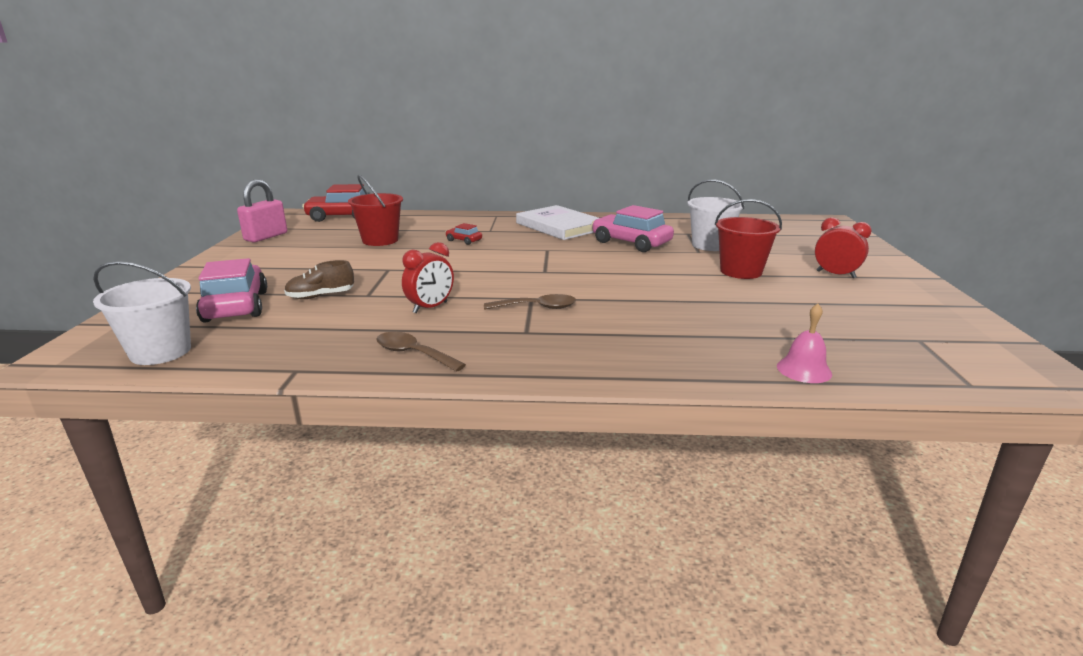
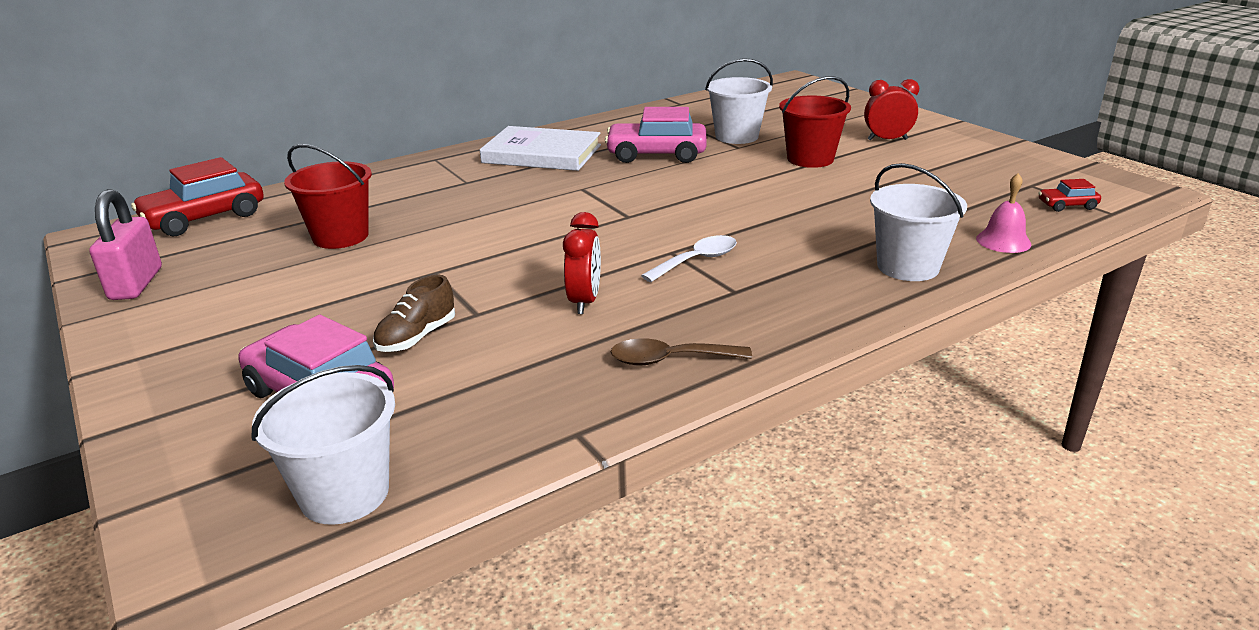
camera: 35 degrees left, 5 degrees up
red car [445,223,482,245] -> red car moved to [1038,179,1101,212]
brown spoon [484,294,576,310] -> white spoon [641,235,737,282]
none -> white bucket [870,163,967,281]

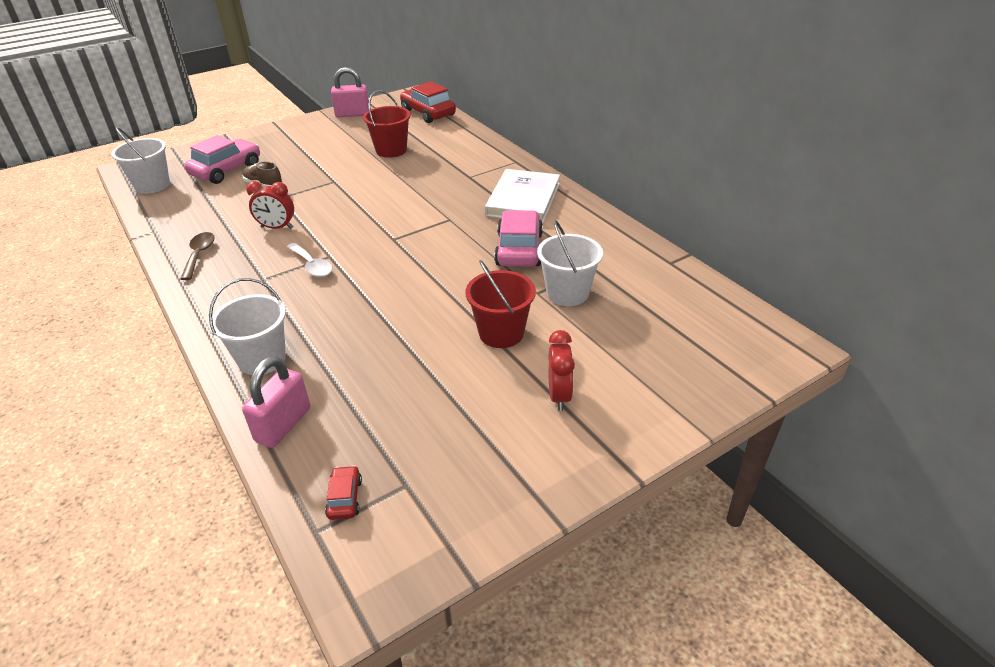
camera: 90 degrees right, 10 degrees up
pink bell [976,173,1032,253] -> pink padlock [242,356,310,448]

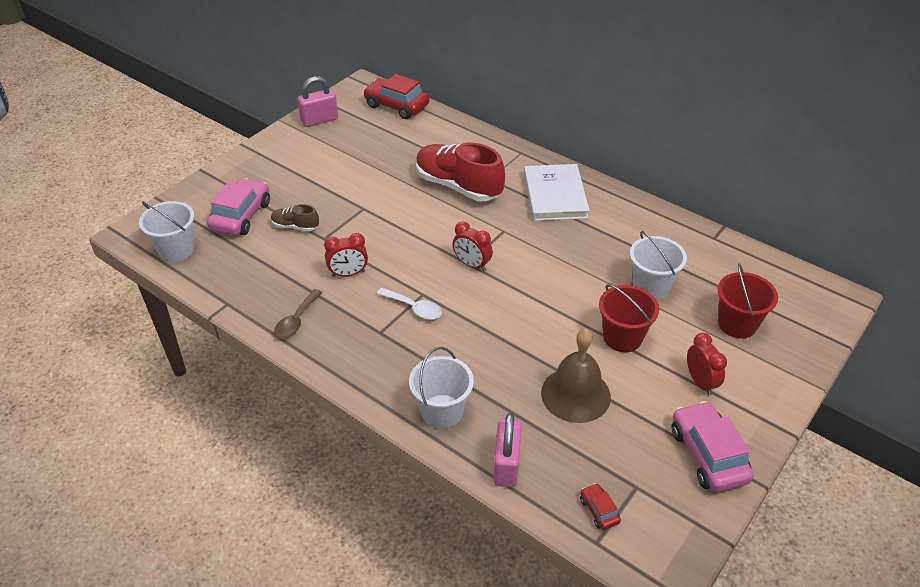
camera: 20 degrees left, 5 degrees up
brown spoon [181,232,215,280] -> brown spoon turned 135 degrees counterclockwise [274,289,323,339]
red bucket [363,90,411,158] -> red bucket moved to [718,263,778,339]
pink car [494,210,543,267] -> pink car moved to [672,401,754,492]
none -> red shoe [416,143,505,201]
none -> red clock [453,221,493,271]
none -> brown bell [541,329,611,423]

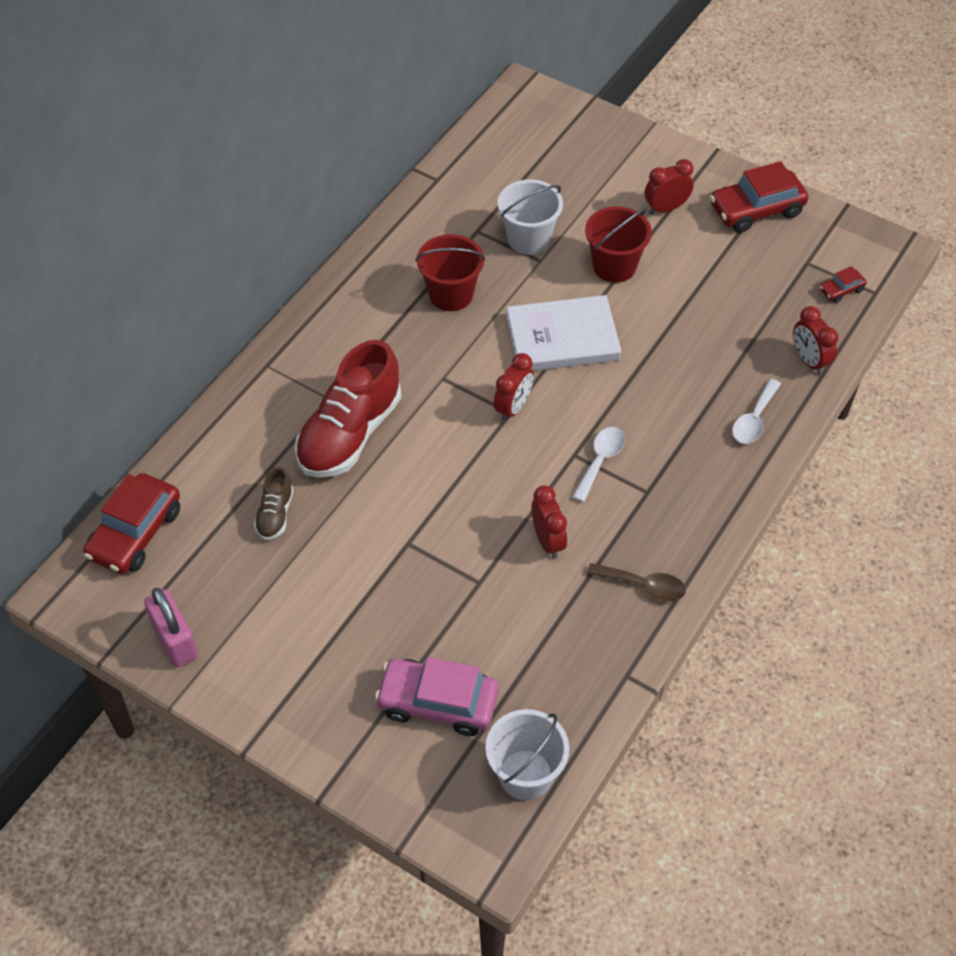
camera: 95 degrees left, 10 degrees up
brown shoe [271,204,319,231] -> brown shoe moved to [254,467,294,540]
white bucket [409,347,474,429] -> white spoon [732,379,781,444]
pink padlock [493,413,521,487] -> red clock [793,306,838,375]
white book [524,164,590,221] -> white book moved to [506,295,621,371]
brown bell [541,329,611,423] -> none
pink car [672,401,754,492] -> red car [710,161,809,233]
red bucket [718,263,778,339] -> red bucket moved to [416,234,485,311]

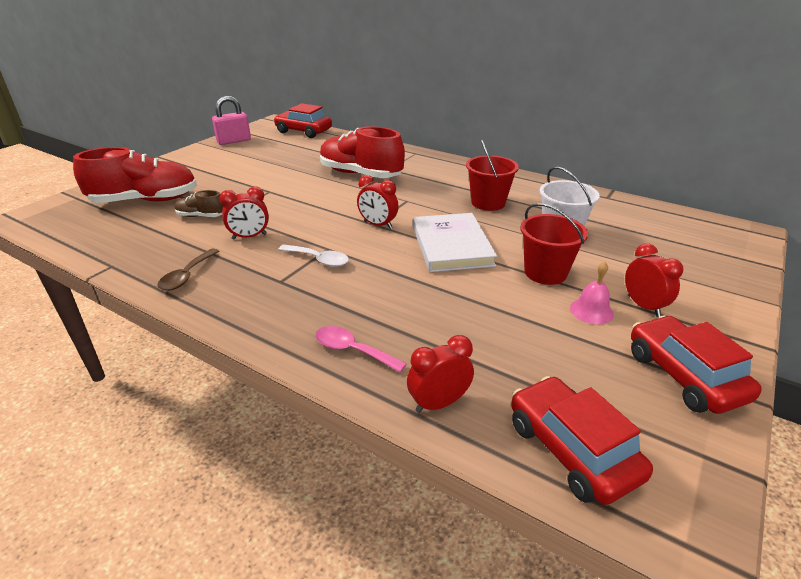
camera: 90 degrees right, 20 degrees down
brown shoe [254,467,294,540] -> brown shoe moved to [175,190,224,217]
pink car [375,657,499,736] -> red shoe [73,147,197,203]
white bucket [485,709,569,800] -> none
white spoon [732,379,781,444] -> pink spoon [315,326,407,372]
red car [820,266,867,303] -> red car [511,376,653,505], size x2.12
none -> pink bell [570,261,614,325]

